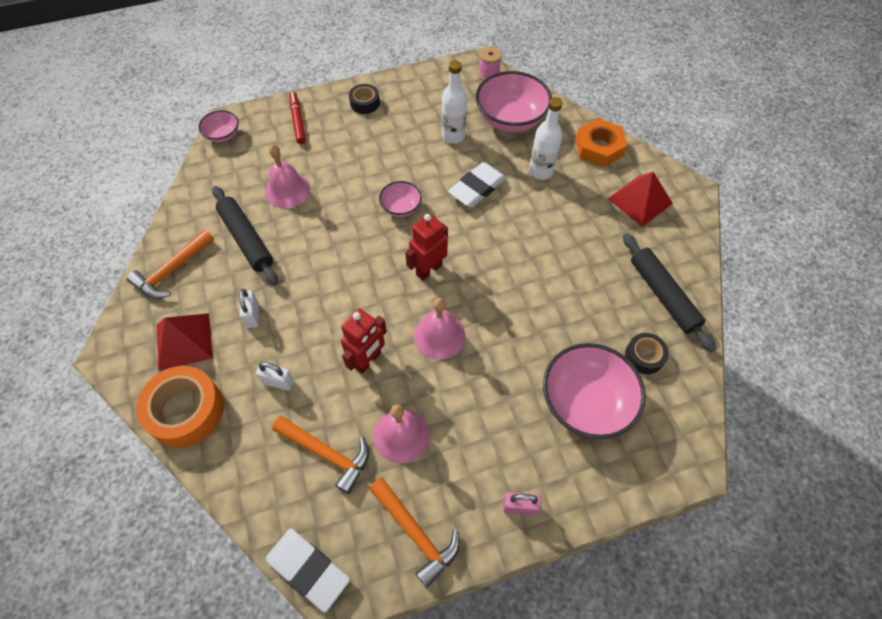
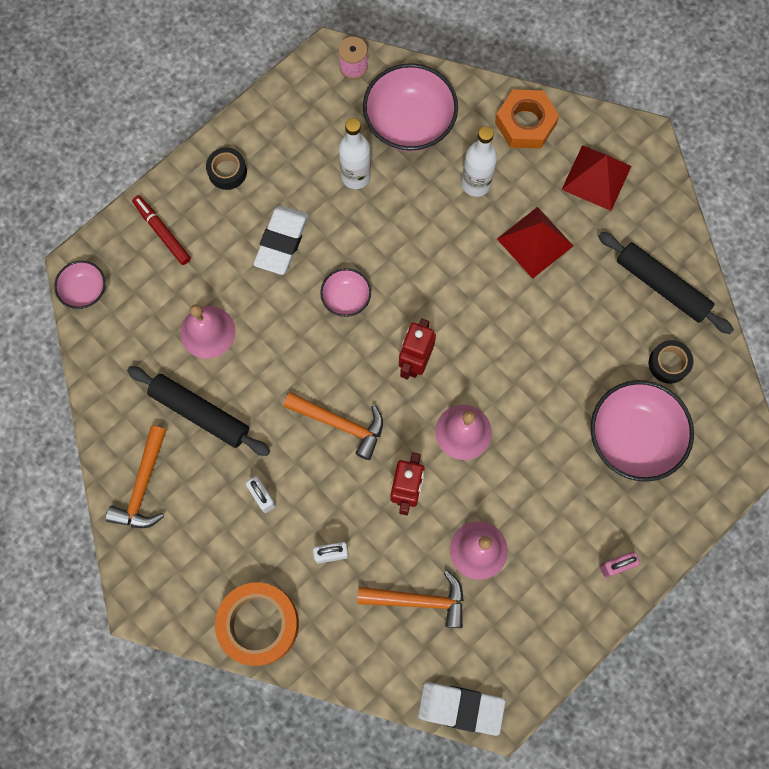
camera: 25 degrees left, 15 degrees up
red pyramid [157,313,213,371] -> red pyramid moved to [497,207,573,278]
orange hammer [369,478,460,588] -> orange hammer moved to [283,392,383,460]
white eraser [448,162,507,207] -> white eraser moved to [253,205,309,275]

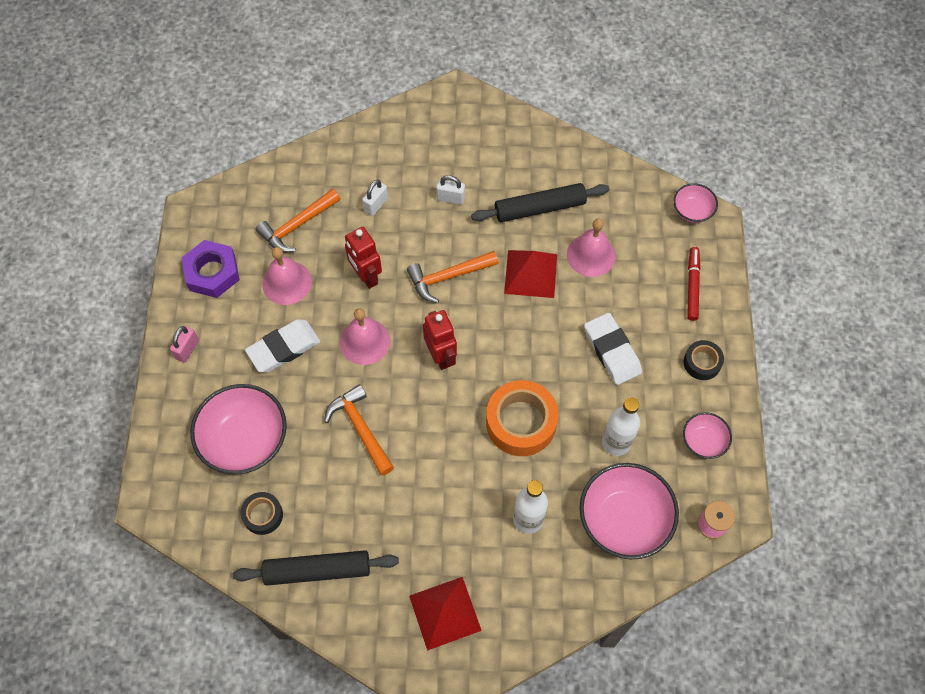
camera: 135 degrees right, 10 degrees down
orange hammer [106,425,167,528] -> orange hammer moved to [324,384,394,476]
red marker [132,195,191,265] -> red marker turned 90 degrees counterclockwise [687,247,700,321]
orange tape [215,582,299,666] -> orange tape moved to [486,380,559,456]
pink bowl [320,268,371,317] -> pink bowl moved to [683,412,732,459]
white eraser [418,682,505,736] -> white eraser moved to [245,319,320,372]
orange nut [495,89,559,149] -> none
red pyramid [497,207,573,278] -> red pyramid moved to [504,250,557,298]
none -> purple nut [182,240,240,298]

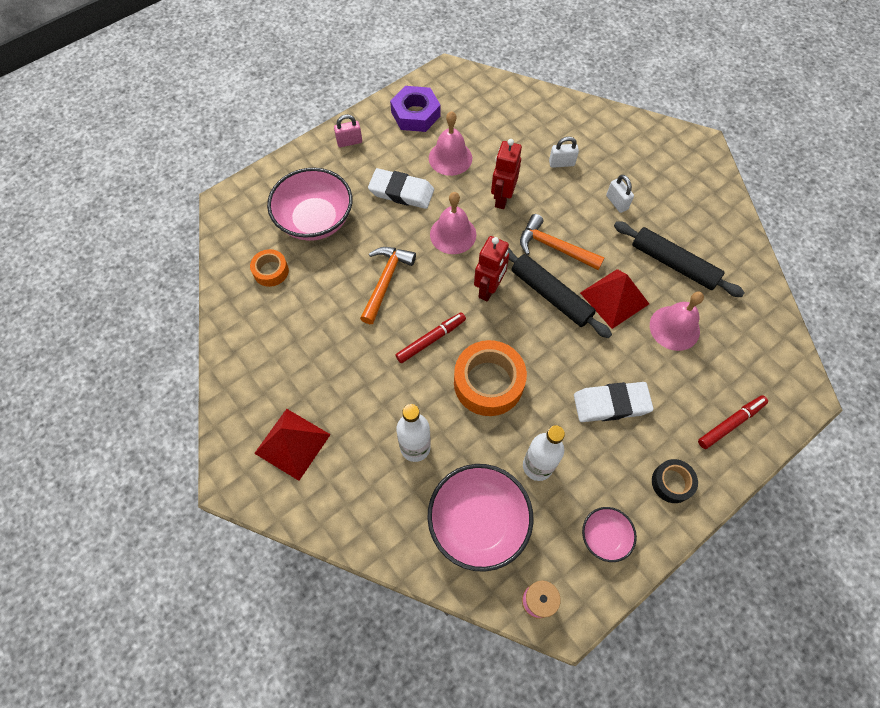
camera: 50 degrees right, 0 degrees up
black rolling pin [233,550,399,586] -> black rolling pin moved to [508,247,612,338]
black tape [240,492,283,535] -> orange tape [250,249,289,287]
orange hammer [256,188,340,252] -> none
white eraser [584,313,642,385] -> white eraser turned 60 degrees clockwise [574,382,654,422]
pink bowl [673,183,718,223] -> none
none -> red marker [395,312,466,363]

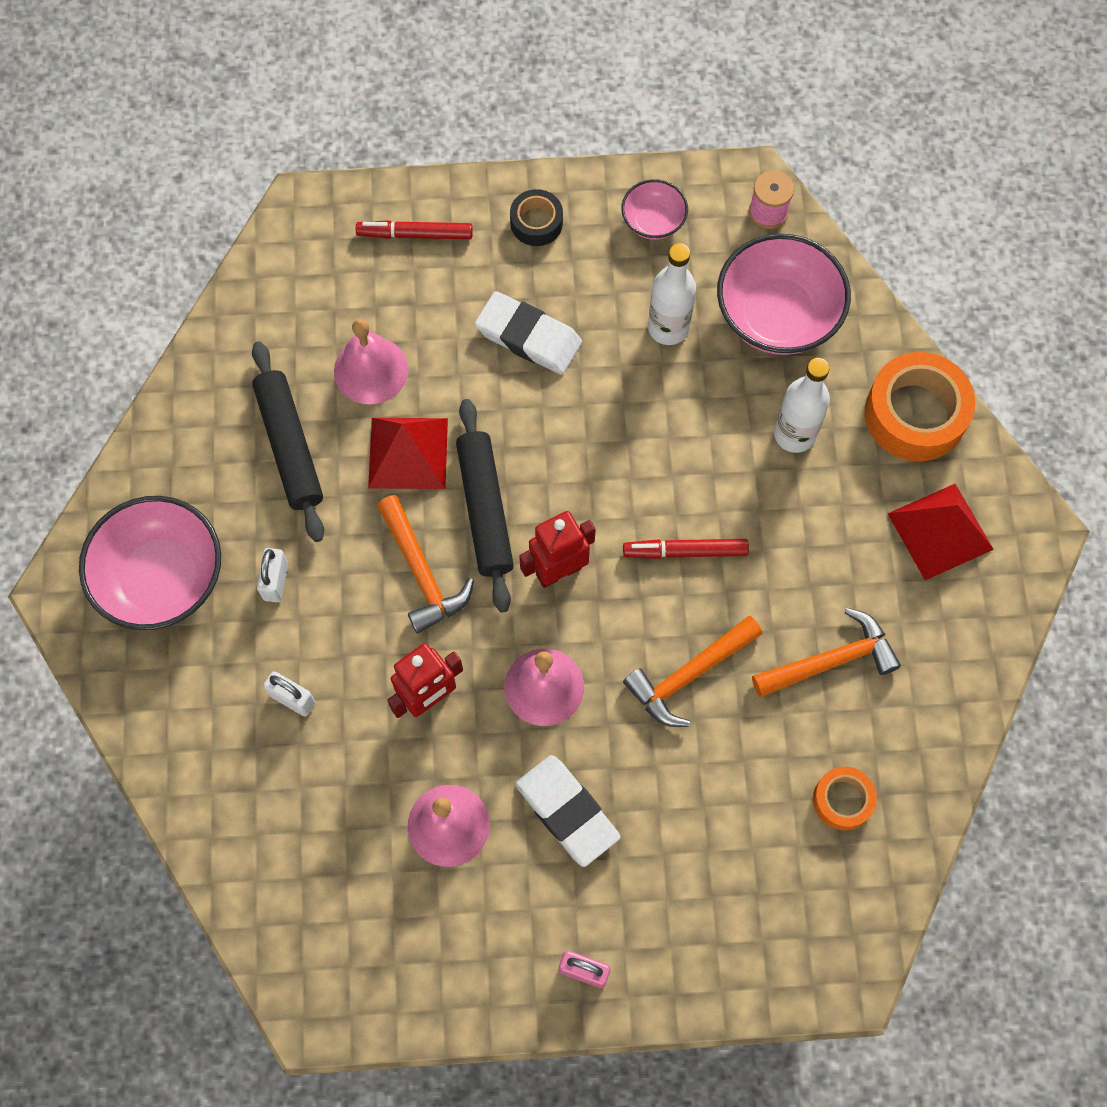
camera: 145 degrees left, 5 degrees up
pink bowl [267,168,352,241] -> pink bowl moved to [79,496,221,630]
purple nut [390,86,441,132] -> none
orange tape [454,340,527,416] -> orange tape moved to [865,352,975,462]
none -> orange hammer [752,608,901,697]

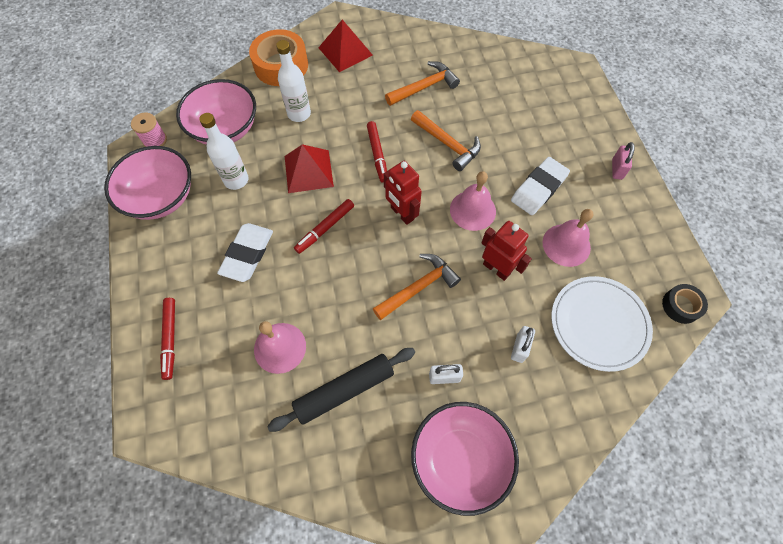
camera: 100 degrees left, 5 degrees down
red pyramid [368,418,448,489] -> red pyramid moved to [285,144,334,193]
black rolling pin [456,399,514,612] -> none
black tape [510,189,563,246] -> black tape moved to [662,284,708,324]
pink bowl [621,179,688,240] -> pink bowl [104,146,191,220], size x1.93
orange hammer [752,608,901,697] -> orange hammer turned 90 degrees clockwise [385,61,460,106]
orange tape [813,767,877,830] -> none
none -> red marker [294,199,354,254]
none -> white plate [551,276,653,372]

